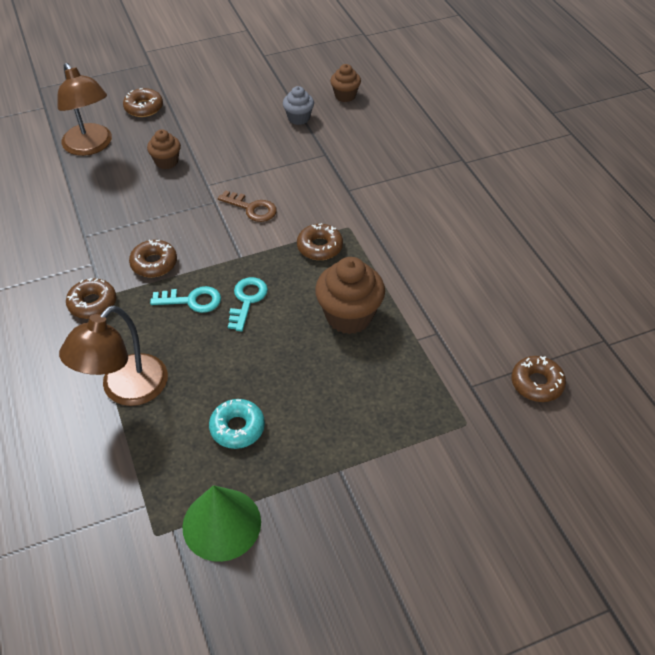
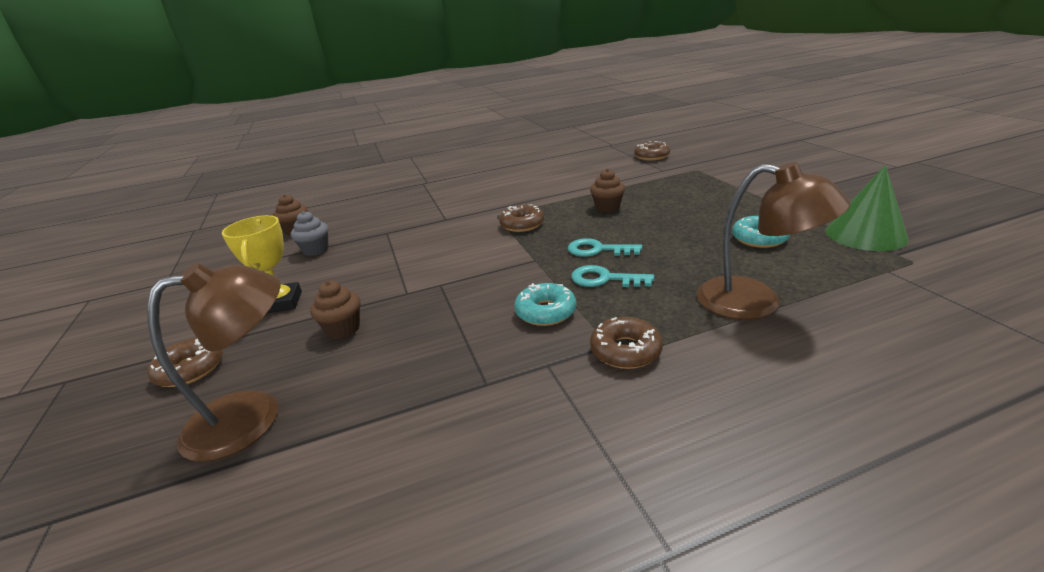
camera: 85 degrees left, 20 degrees down
brown donut [129,240,177,277] -> turquoise donut [514,283,577,326]
turquoise key [150,286,221,313] -> turquoise key turned 75 degrees counterclockwise [571,265,654,287]
brown key [218,190,277,222] -> none
brown cupcake [315,257,385,334] -> brown cupcake [590,169,625,212], size x0.57
none -> yellow trophy [222,215,302,314]

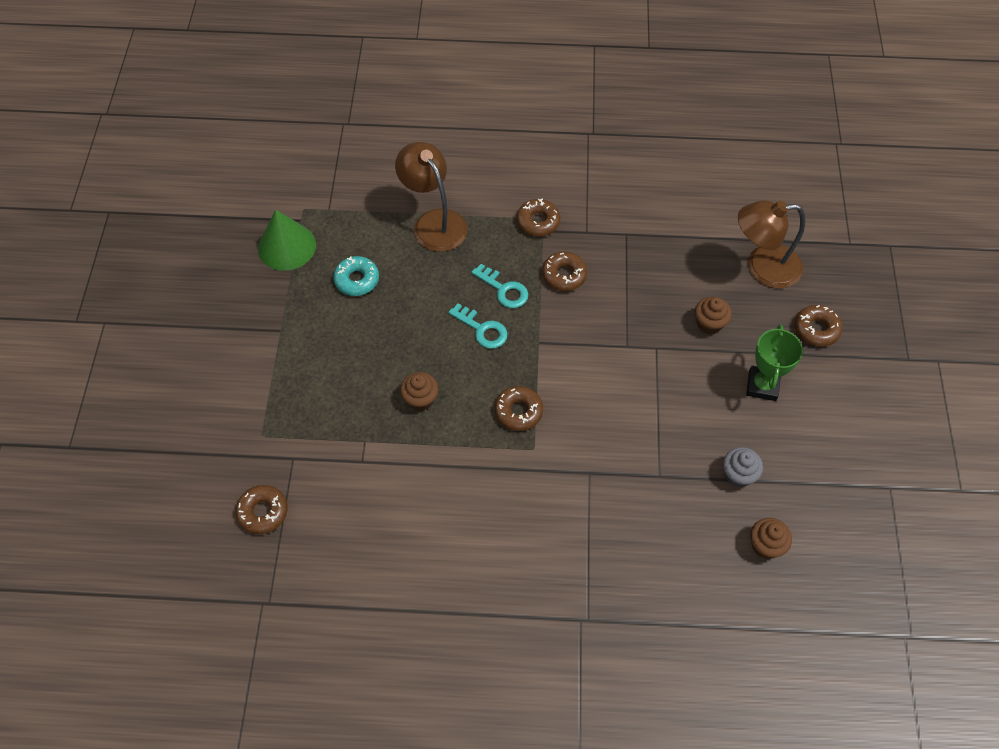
camera: 160 degrees left, 30 degrees up
yellow trophy [222,215,302,314] -> green trophy [746,324,803,401]
turquoise donut [514,283,577,326] -> brown donut [542,251,587,291]

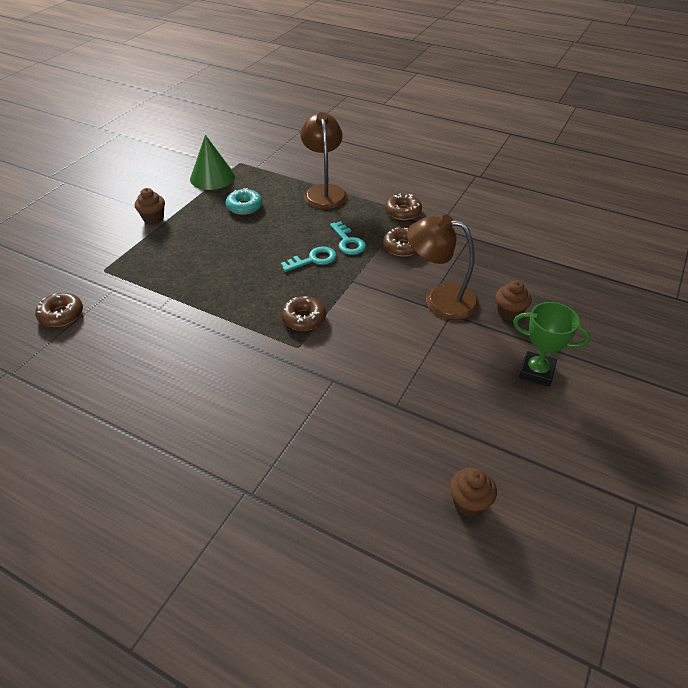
camera: 25 degrees right, 15 degrees down
brown cupcake [400,372,439,411] -> brown cupcake moved to [135,188,165,224]
turquoise key [448,303,508,349] -> turquoise key turned 90 degrees counterclockwise [281,246,336,272]
grey cupcake [723,447,763,487] -> none
brown lamp [738,200,805,288] -> brown lamp moved to [407,215,479,320]
green trophy [746,324,803,401] -> green trophy turned 75 degrees clockwise [513,302,590,387]
brown donut [795,305,842,347] -> none

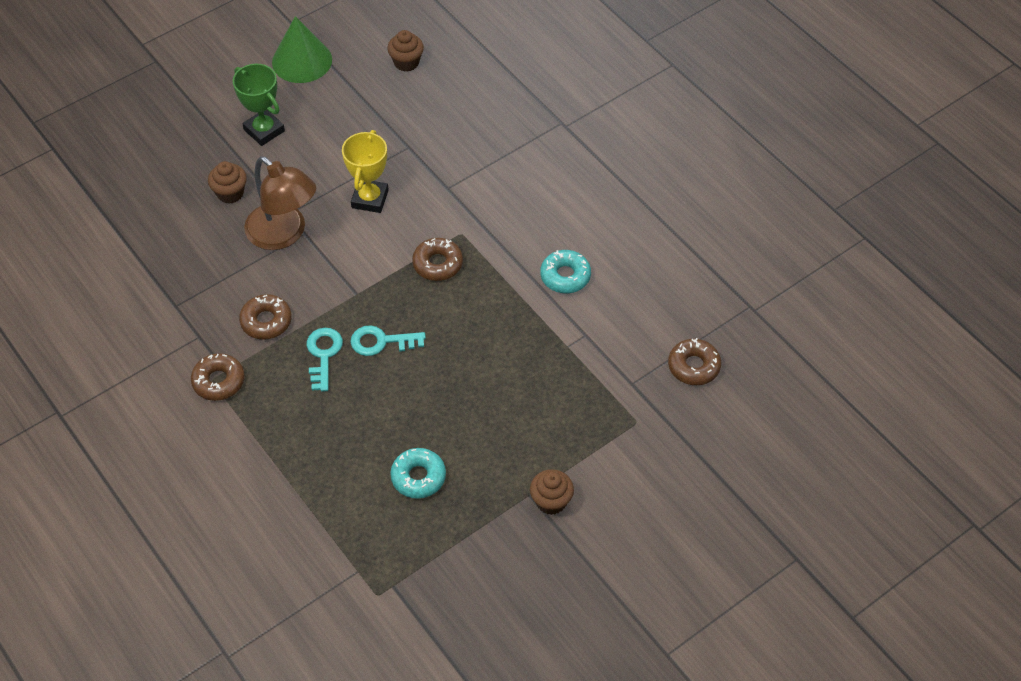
camera: 155 degrees left, 10 degrees up
green cone [190,135,235,190] -> green cone moved to [272,16,332,83]
brown lamp [301,112,347,209] -> none
none -> yellow trophy [342,130,389,213]
none -> turquoise donut [540,250,591,293]

